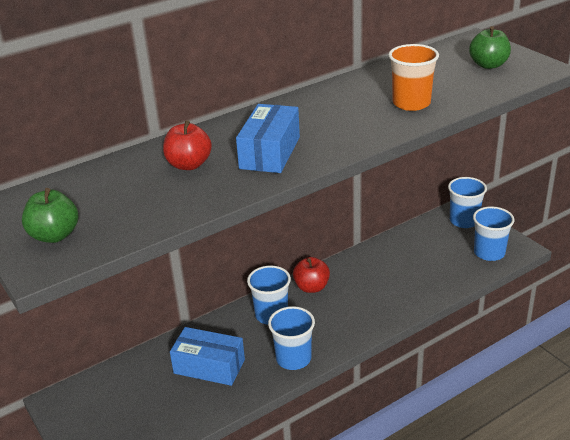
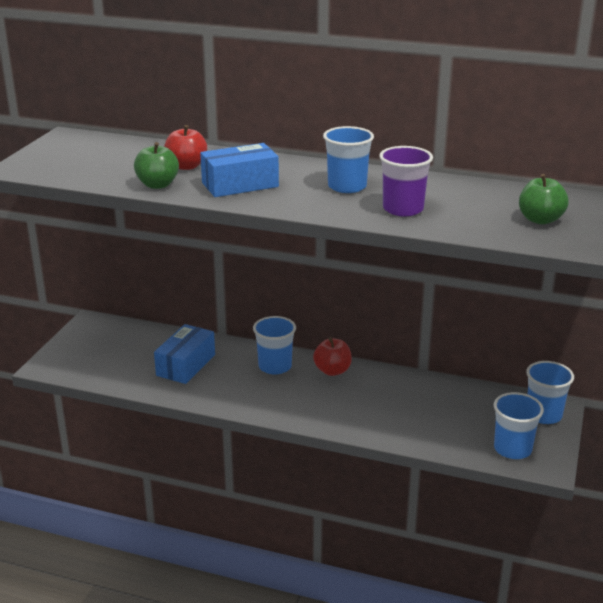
camera: 50 degrees right, 5 degrees down
green apple [22,188,79,243] -> green apple moved to [134,142,179,189]
blue box [170,327,245,386] -> blue box turned 45 degrees clockwise [154,324,215,384]
blue cup [268,306,315,370] -> blue cup moved to [323,126,374,193]
orange cup [389,44,439,111] -> purple cup [379,146,433,216]

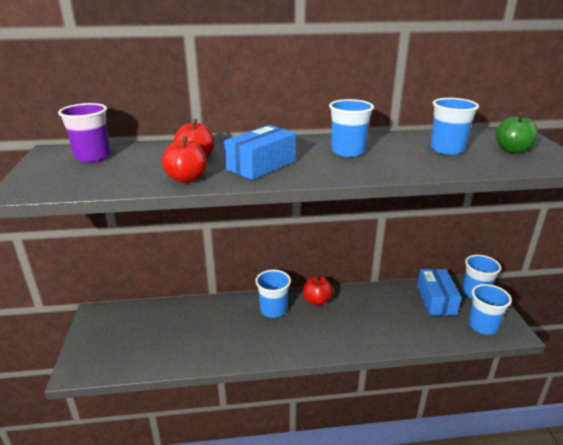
camera: 25 degrees left, 0 degrees up
green apple [134,142,179,189] -> red apple [162,136,207,183]
blue box [154,324,215,384] -> blue box moved to [417,269,461,316]
purple cup [379,146,433,216] -> purple cup moved to [58,103,111,162]
none -> blue cup [430,98,479,155]

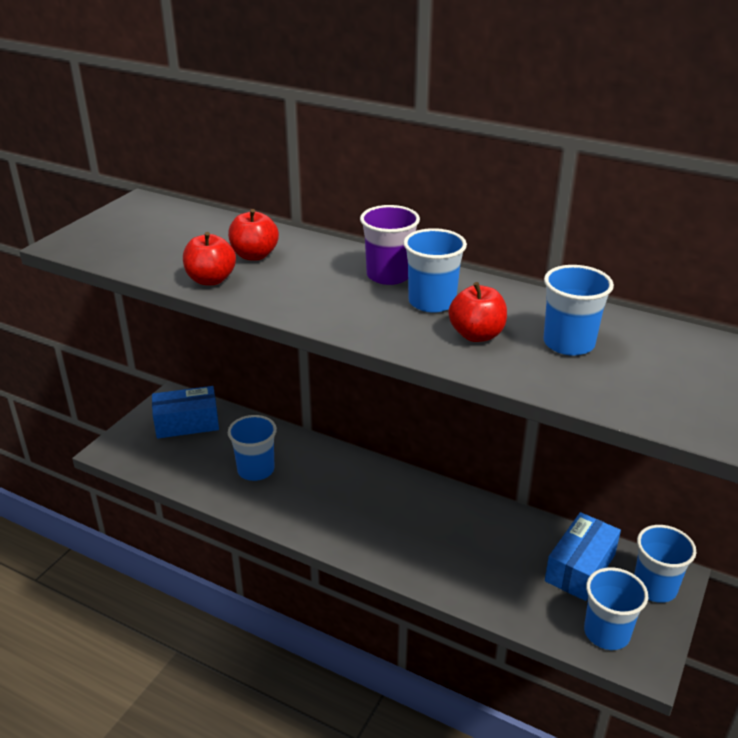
camera: 35 degrees right, 5 degrees up
purple cup [58,103,111,162] -> purple cup moved to [360,205,420,285]
blue box [224,125,296,180] -> blue box moved to [152,386,219,439]
blue cup [255,270,291,318] -> blue cup moved to [228,415,277,481]
red apple [303,276,333,306] -> red apple moved to [449,282,507,342]
green apple [495,112,538,154] -> none

